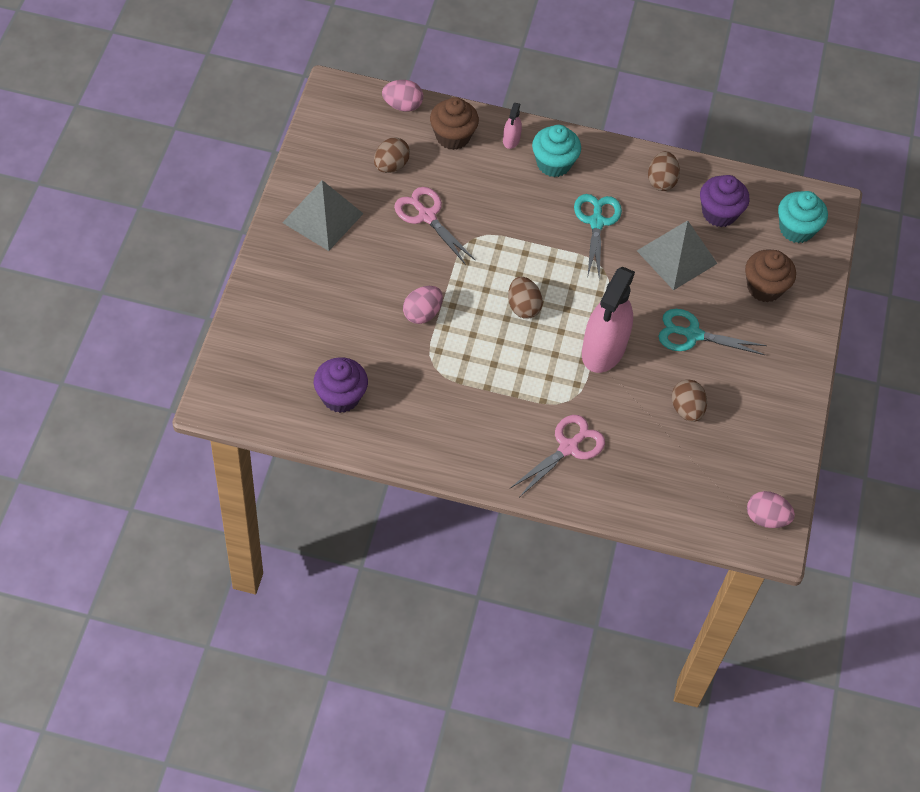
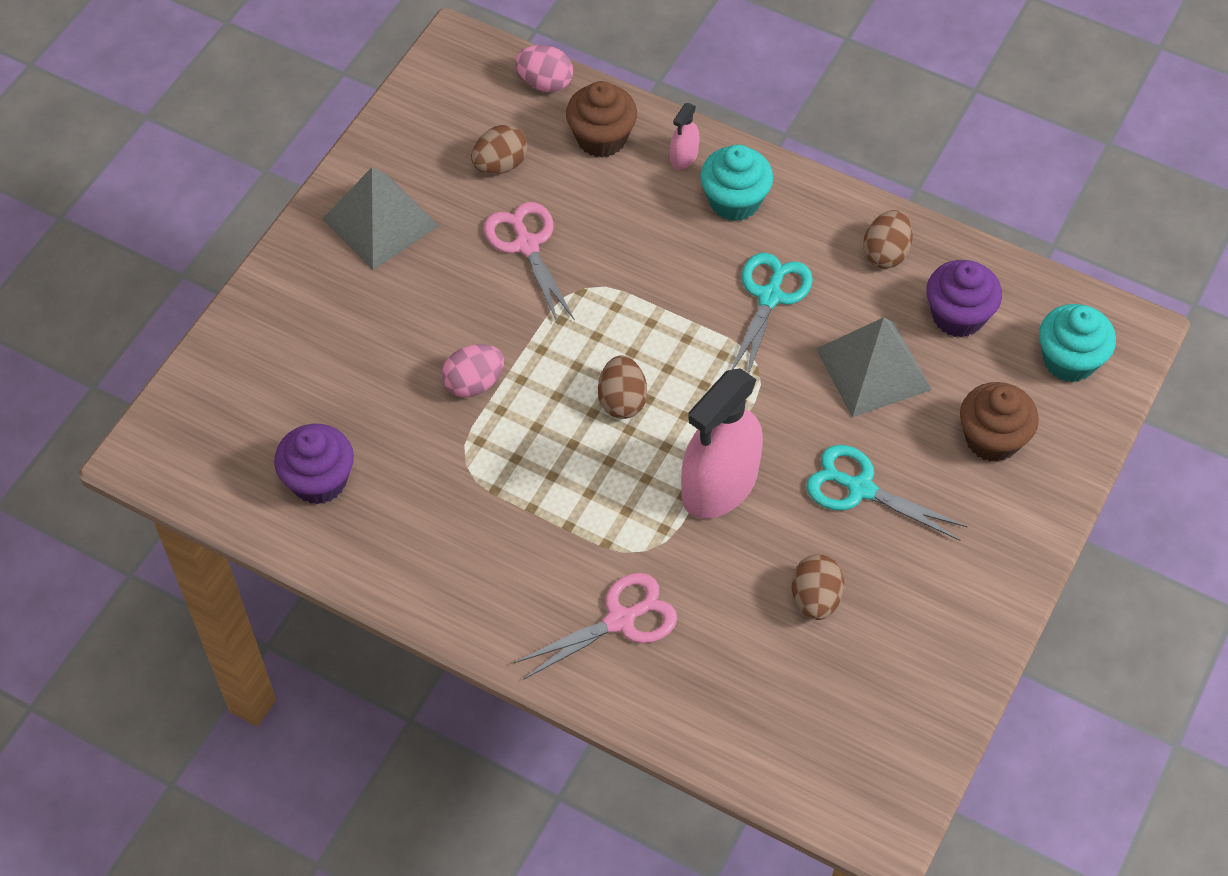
camera: 20 degrees right, 0 degrees up
pink egg [747,491,795,528] -> none

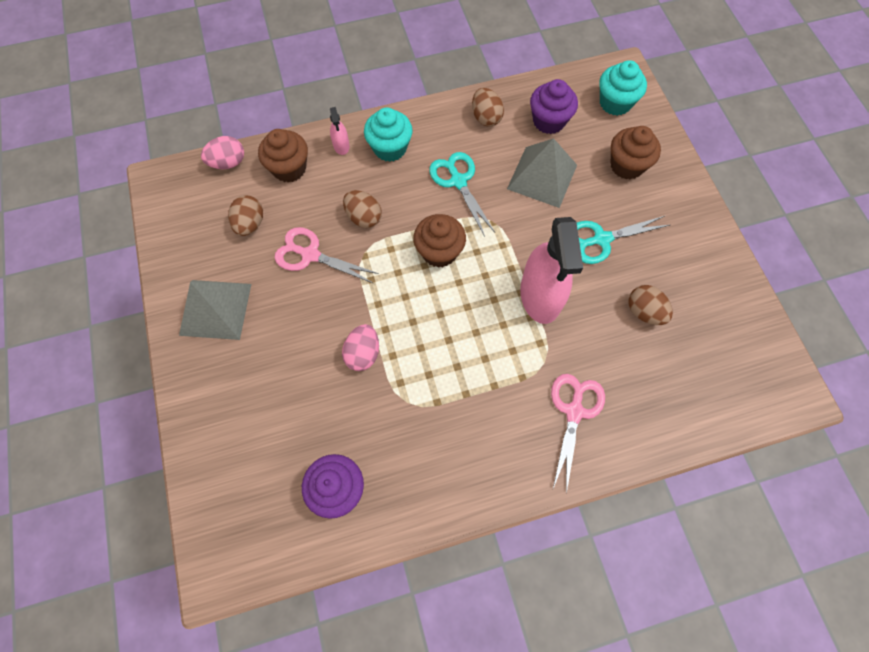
camera: 45 degrees left, 10 degrees up
brown egg [598,355,647,419] -> brown egg moved to [343,190,382,228]
none -> brown cupcake [413,214,466,268]

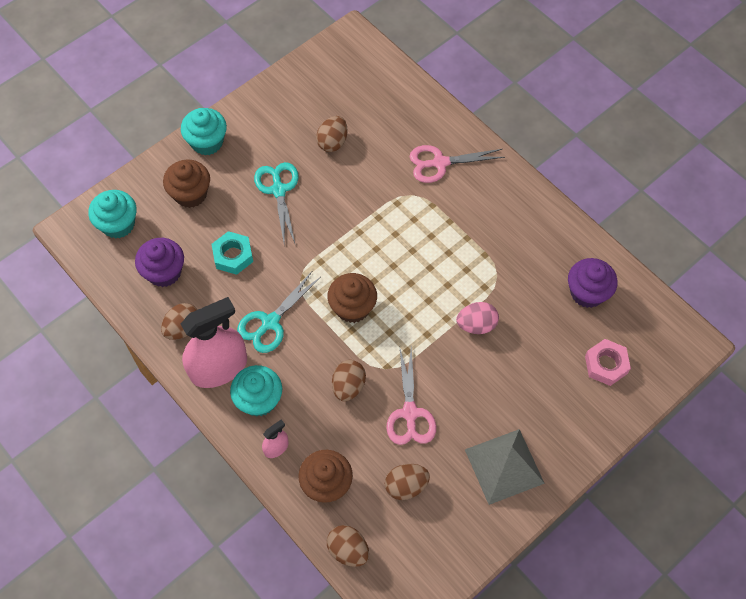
camera: 115 degrees left, 5 degrees down
pink egg [201,136,244,169] -> brown egg [327,525,369,567]
grey pyramid [507,138,577,208] -> turquoise nut [212,231,253,275]
pink spray bottle [520,217,583,324] -> pink spray bottle moved to [181,297,247,388]
turquoise scissors [577,216,670,264] -> turquoise scissors turned 150 degrees counterclockwise [254,162,299,243]
none -> turquoise cupcake [181,108,227,155]
none -> pink nut [585,339,631,386]

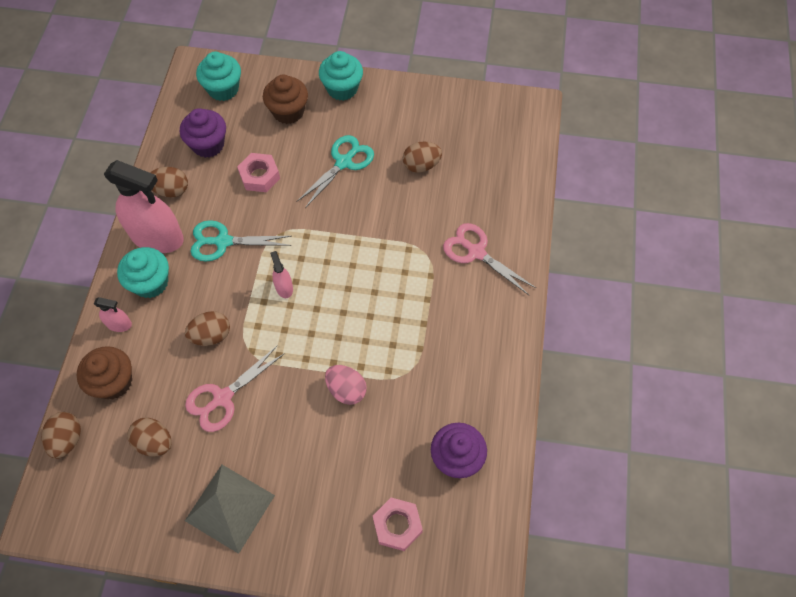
camera: 50 degrees right, 0 degrees up
turquoise nut [212,231,253,275] -> pink nut [237,153,280,192]
brown cupcake [327,273,377,323] -> pink spray bottle [270,251,293,298]

